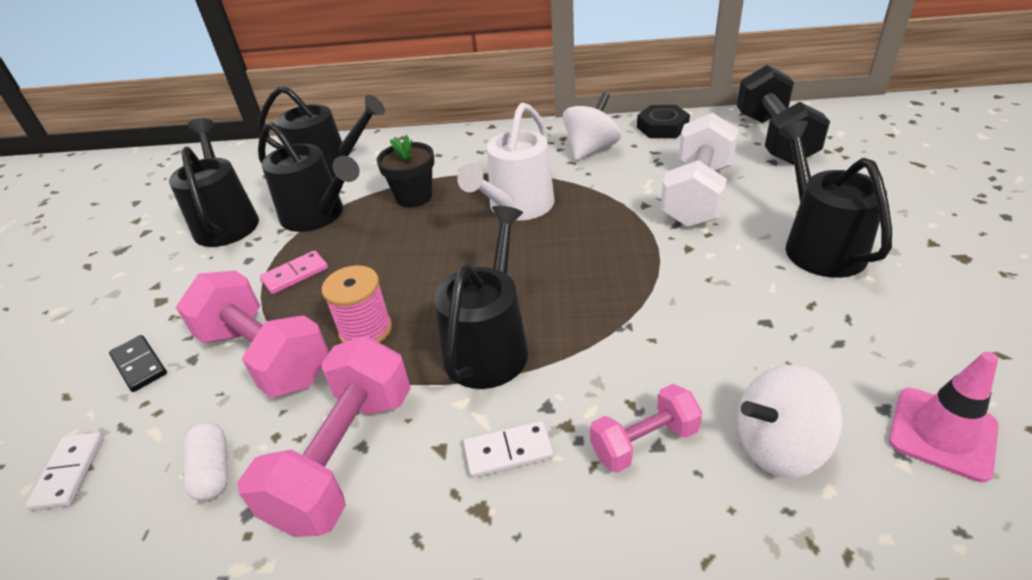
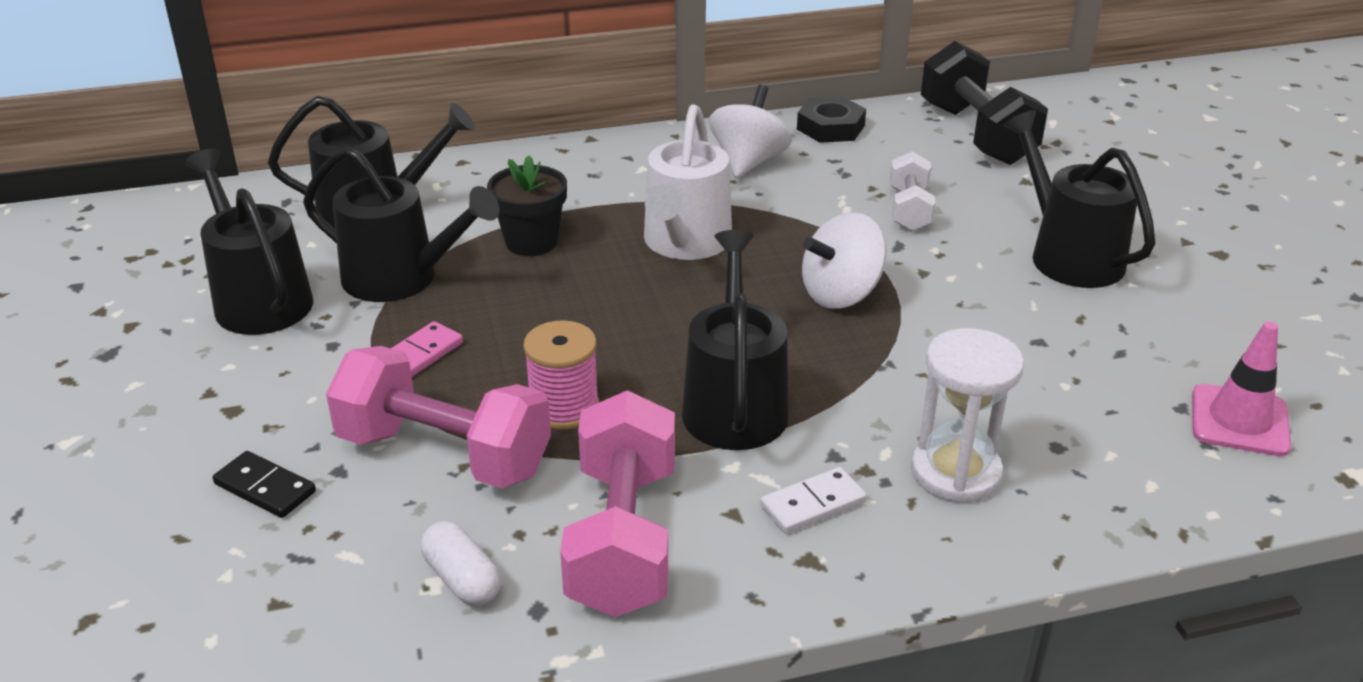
camera: 20 degrees left, 5 degrees down
white domino [25,432,104,511] -> none
pink dumbbell [590,384,702,473] -> white hourglass [911,328,1024,503]
white dumbbell [661,113,739,227] -> white dumbbell [890,151,936,231], size x0.56
white spinning top [737,364,843,478] -> white spinning top moved to [802,212,887,309]

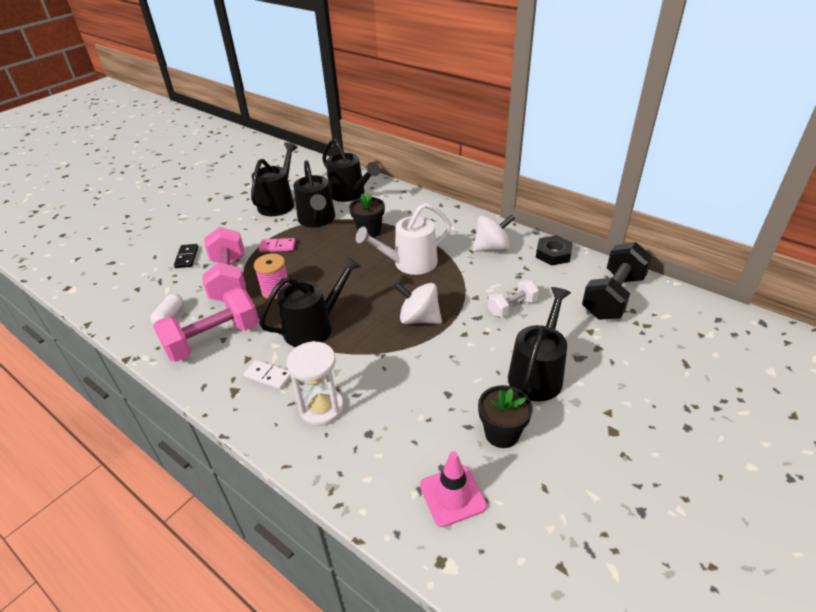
camera: 55 degrees right, 5 degrees up
none -> black flower pot [478,385,533,448]

